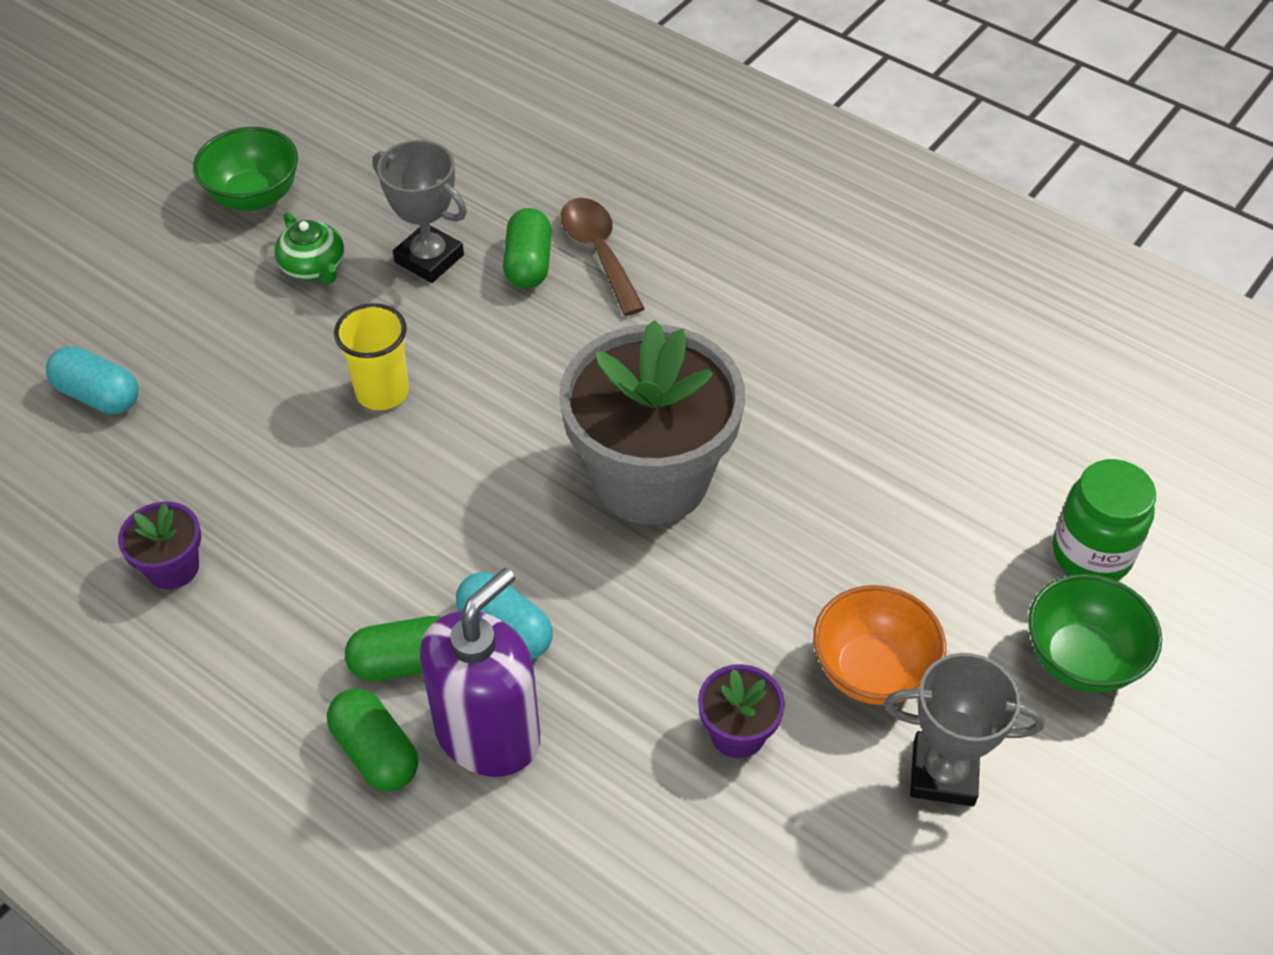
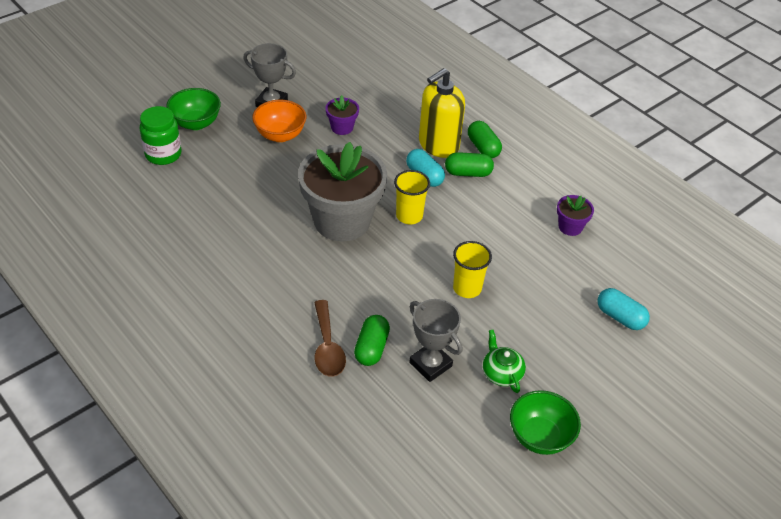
camera: 170 degrees left, 5 degrees down
purple soap dispenser [420,568,540,777] -> yellow soap dispenser [419,68,465,158]
none -> yellow cup [394,170,430,224]

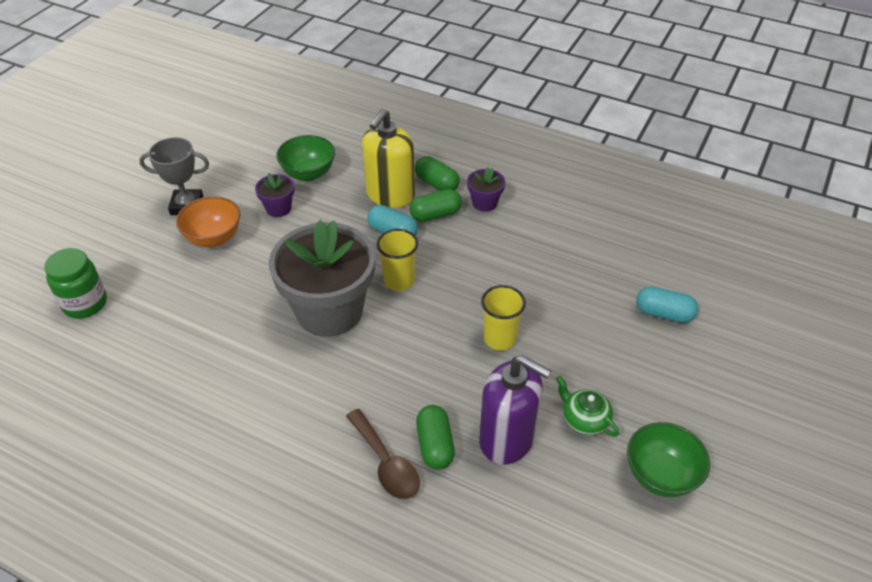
camera: 20 degrees left, 0 degrees up
green bowl [166,88,221,130] -> green bowl moved to [276,135,335,181]
grey trophy [409,299,462,382] -> purple soap dispenser [479,355,551,465]
purple flower pot [557,195,594,236] -> purple flower pot moved to [467,167,505,212]

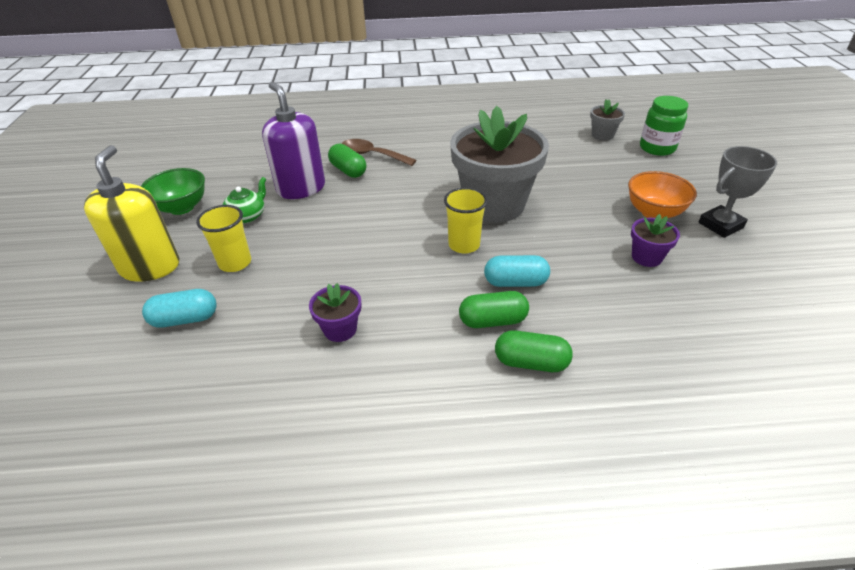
camera: 150 degrees right, 5 degrees down
green bowl [276,135,335,181] -> none
yellow soap dispenser [362,109,415,208] -> yellow soap dispenser moved to [84,145,179,282]
green capsule [410,189,462,222] -> green capsule turned 45 degrees clockwise [459,291,529,328]
purple flower pot [467,167,505,212] -> purple flower pot moved to [309,283,361,342]
purple soap dispenser [479,355,551,465] -> purple soap dispenser turned 60 degrees clockwise [262,82,325,199]
yellow cup [481,285,526,350] -> yellow cup moved to [196,205,251,272]
green teapot [556,376,619,437] -> green teapot turned 75 degrees counterclockwise [223,177,266,223]
none -> grey flower pot [590,99,625,140]

